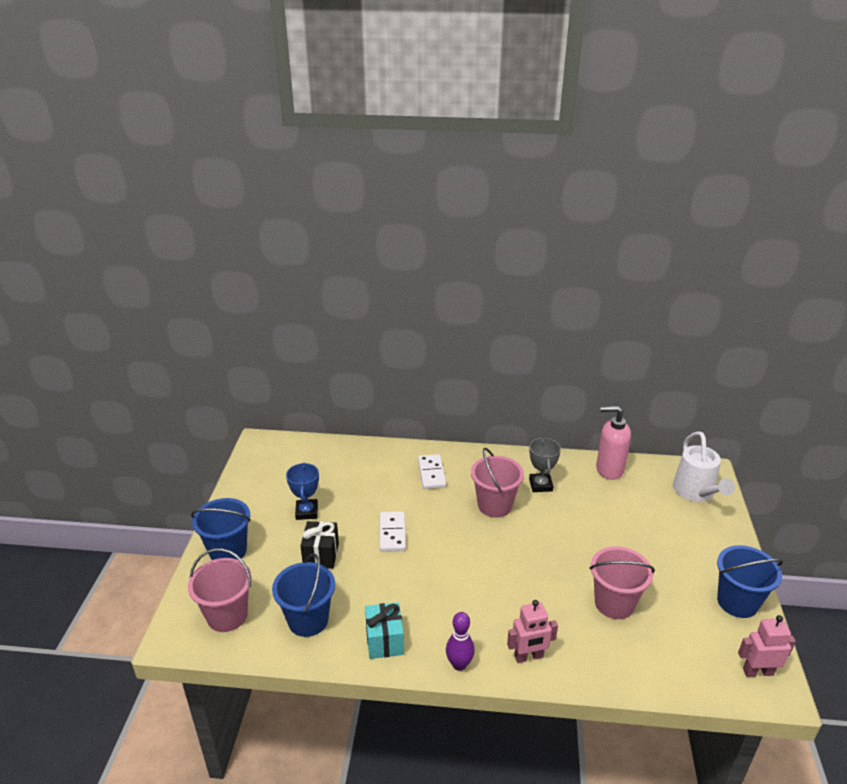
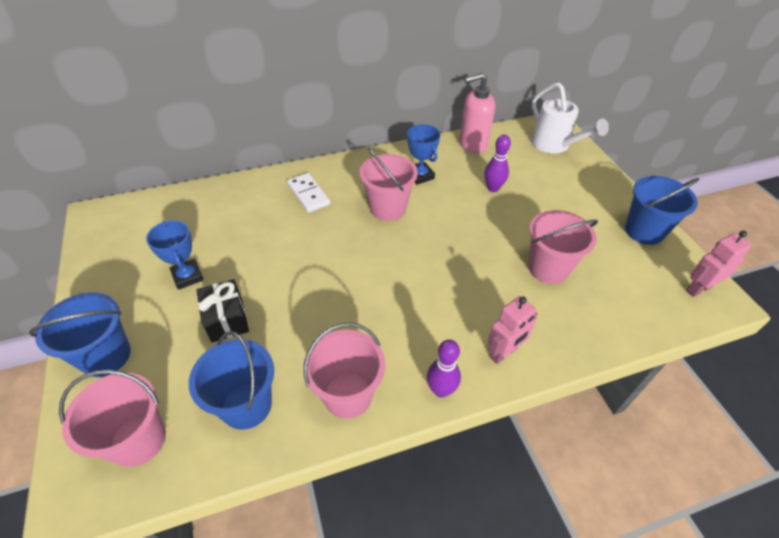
camera: 25 degrees left, 15 degrees up
turquoise gift [365,602,404,659] -> pink bucket [303,322,385,419]
white domino [380,511,406,552] -> none
grey trophy [529,437,561,492] -> blue trophy [407,124,440,185]
none -> purple bowling pin [485,135,511,192]

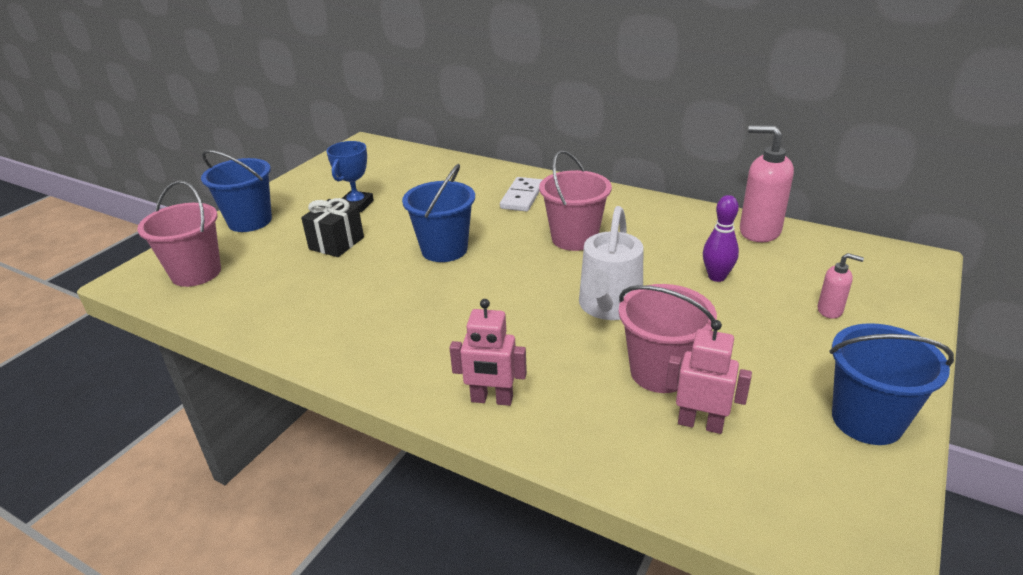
camera: 50 degrees right, 15 degrees down
blue bucket [189,331,274,430] -> blue bucket moved to [402,164,475,262]
pink bucket [303,322,385,419] -> none
blue trophy [407,124,440,185] -> none
purple bowling pin [427,339,461,397] -> none
white watering can [531,83,609,153] -> white watering can moved to [579,206,643,320]
pink robot [686,231,751,297] -> pink robot moved to [666,320,752,434]
none -> pink soap dispenser [817,253,864,319]

